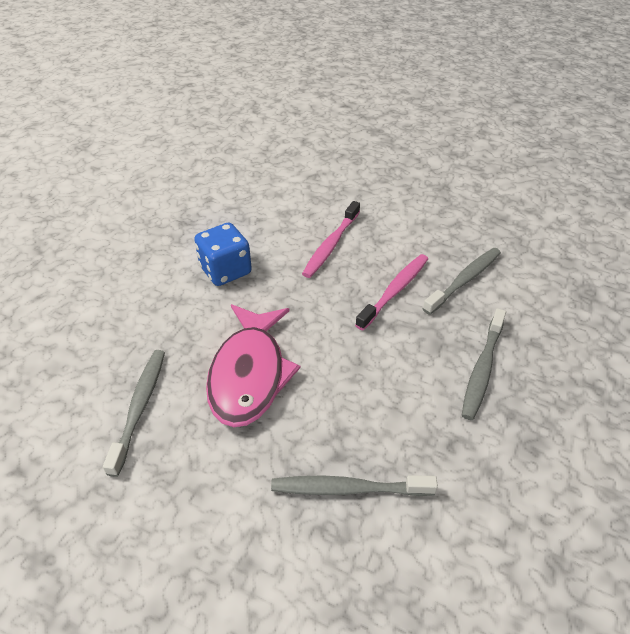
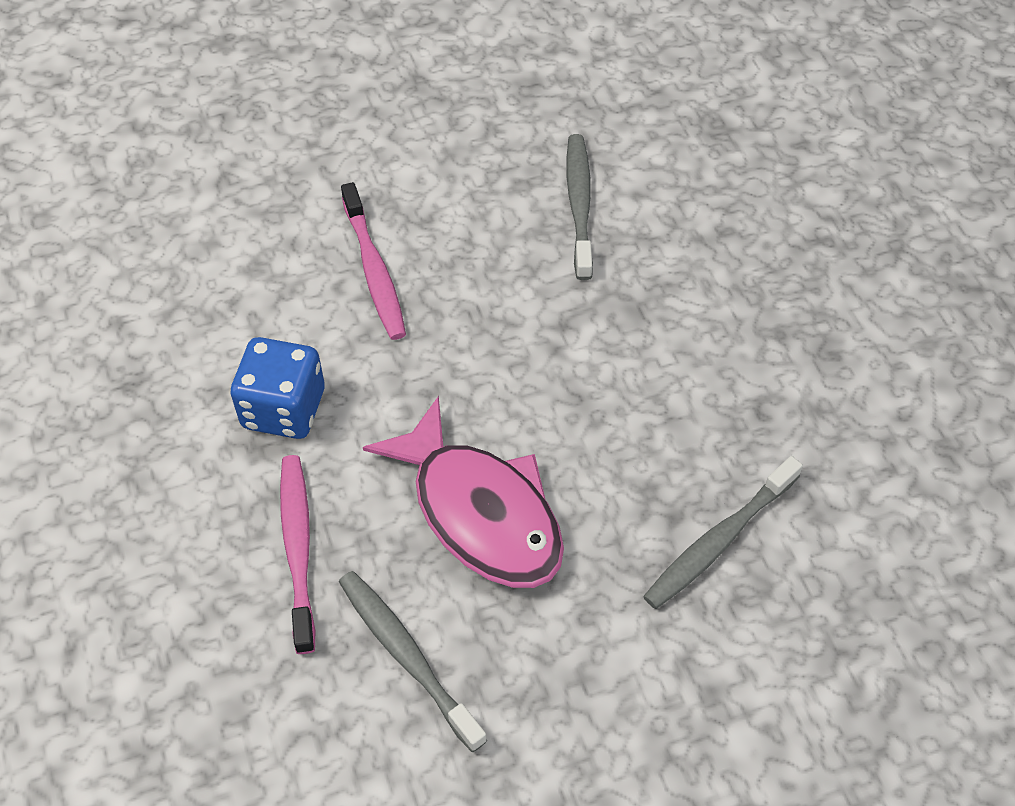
camera: 45 degrees left, 10 degrees up
pink toothbrush [355,254,428,330] -> pink toothbrush moved to [280,455,315,654]
grey toothbrush [461,308,506,420] -> none

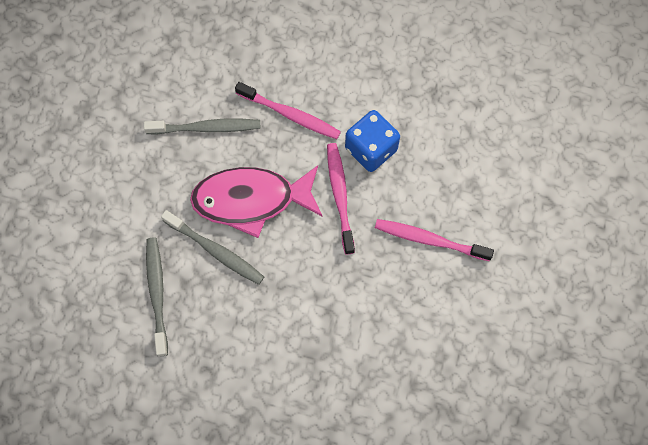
camera: 125 degrees right, 15 degrees up
grey toothbrush [567,134,593,280] -> grey toothbrush moved to [161,210,264,285]
none -> pink toothbrush [327,143,355,255]

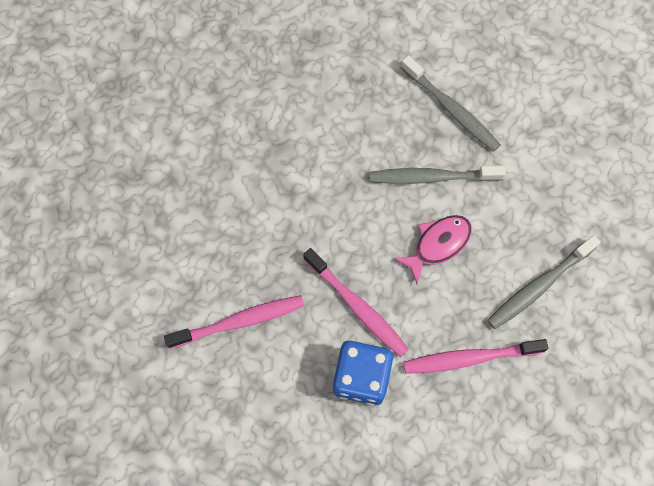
camera: 145 degrees right, 0 degrees up
pink fish [190,165,323,238] -> pink fish [394,215,472,284], size x0.56

